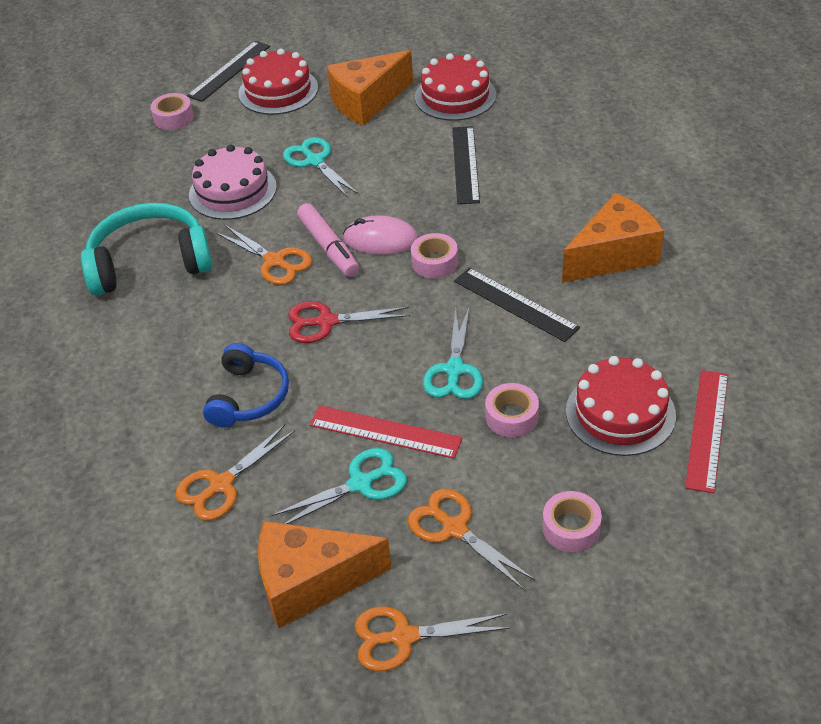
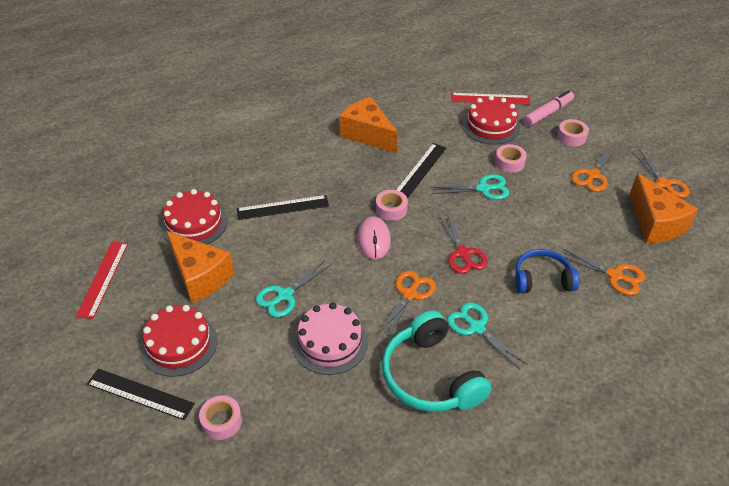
camera: 105 degrees left, 0 degrees up
turquoise scissors [270,448,407,524] -> turquoise scissors moved to [447,302,528,370]
pink marker [297,203,359,277] -> pink marker moved to [524,90,574,126]
red ruler [310,405,463,459] -> red ruler moved to [76,241,128,319]

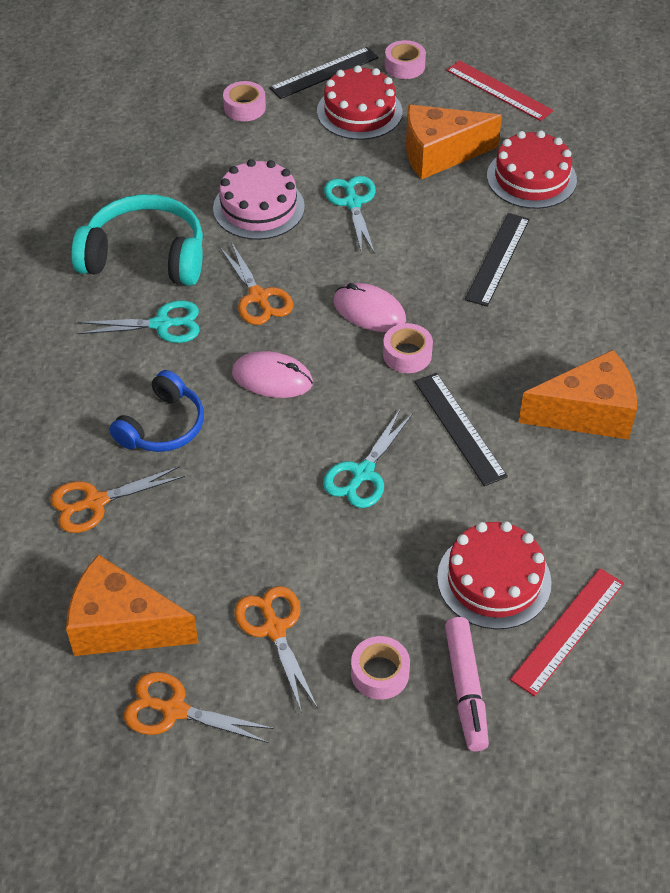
camera: 125 degrees right, 5 degrees up
red scissors [439,213,488,274] -> pink mouse [232,351,313,398]
pink tape [495,144,527,173] -> pink tape moved to [385,40,426,79]

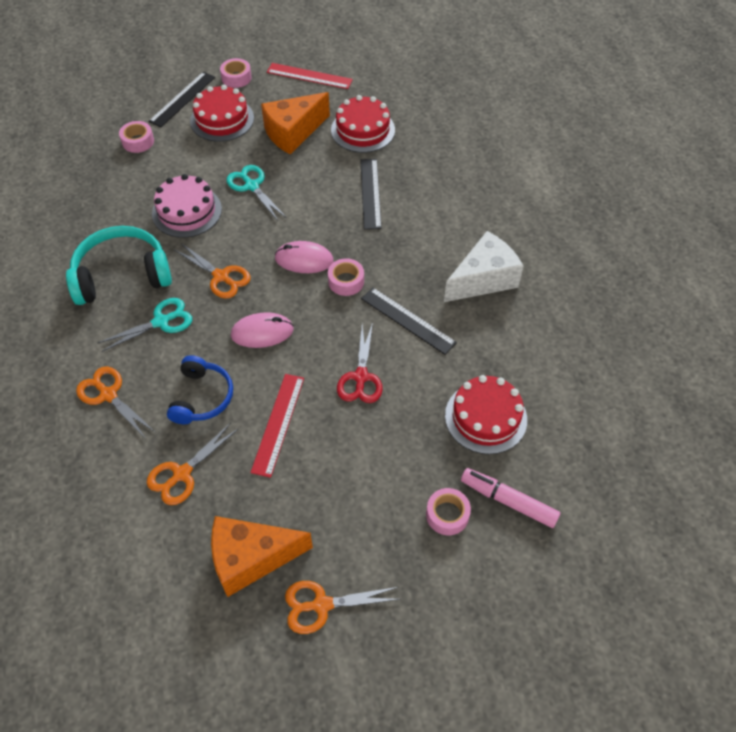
camera: 25 degrees left, 5 degrees up
orange scissors [234,586,318,713] -> orange scissors moved to [76,367,155,439]
turquoise scissors [323,410,413,508] -> red scissors [337,322,383,403]
pink marker [445,617,489,751] -> pink marker turned 150 degrees clockwise [461,468,561,528]
red ruler [510,568,624,696] -> red ruler moved to [251,374,304,478]
orange cheese [518,350,637,440] -> white cheese [444,231,524,302]

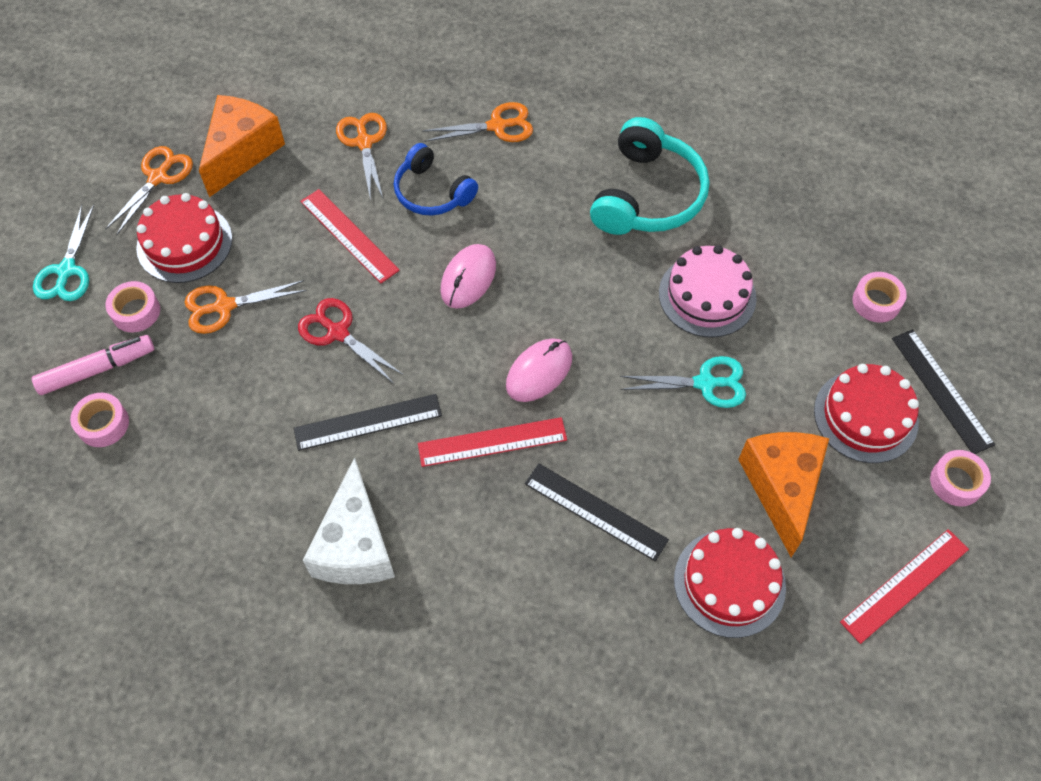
camera: 125 degrees right, 5 degrees up
turquoise scissors [98,298,192,352] -> turquoise scissors moved to [33,205,94,301]
orange scissors [175,243,251,299] -> orange scissors moved to [185,280,307,334]
pink tape [328,258,364,296] -> pink tape moved to [70,393,129,447]
red cake [445,375,527,454] -> red cake moved to [136,193,232,283]
none -> red ruler [418,417,567,467]

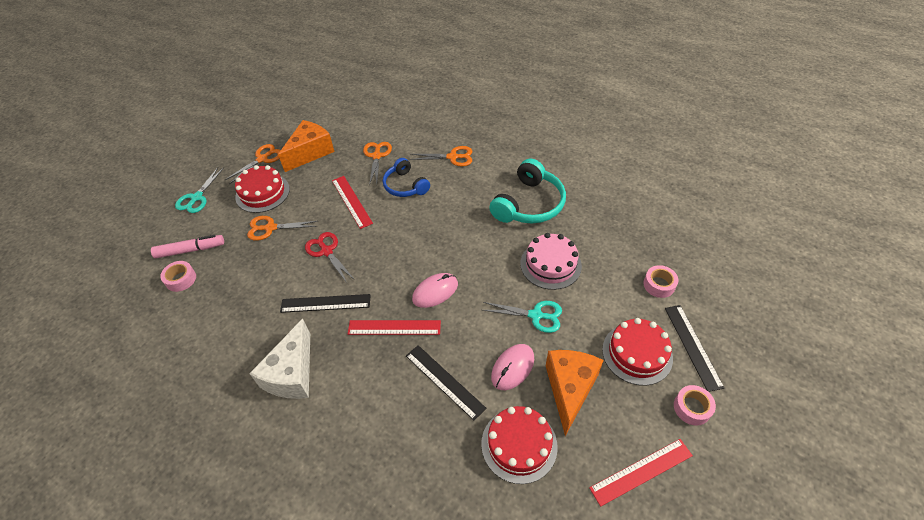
camera: 15 degrees right, 10 degrees down
pink tape [106,281,160,332] -> none
pink mouse [441,244,496,309] -> pink mouse moved to [491,344,534,390]

